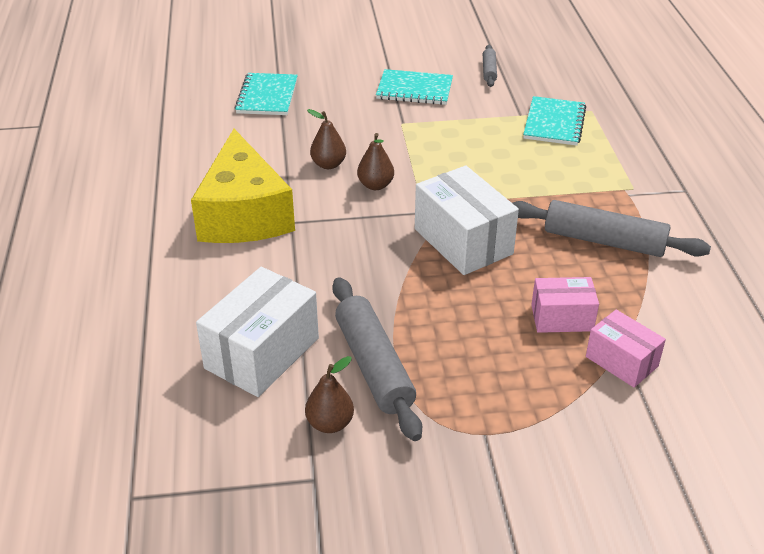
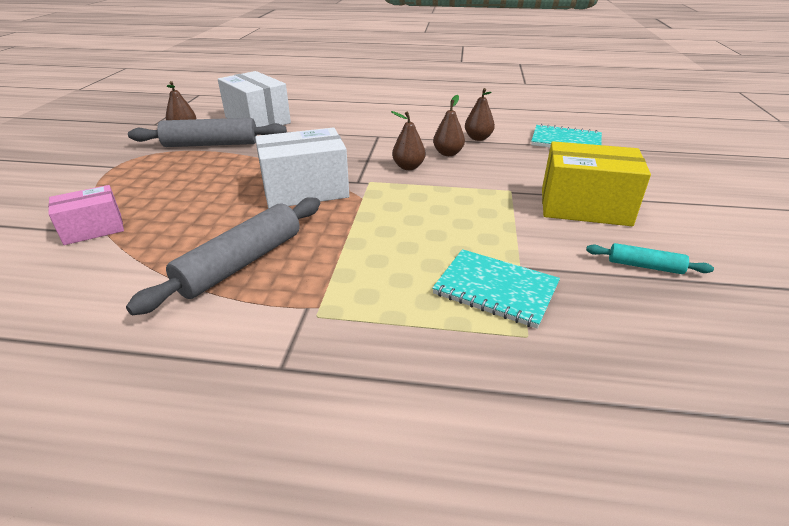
camera: 105 degrees right, 5 degrees down
yellow cheese [191,129,295,243] -> none
turquoise notebook [376,69,453,105] -> yellow box [542,141,651,226]
grey rolling pin [483,45,497,87] -> turquoise rolling pin [586,243,714,274]
pink box [531,277,599,333] -> none
none -> brown pear [465,88,495,141]

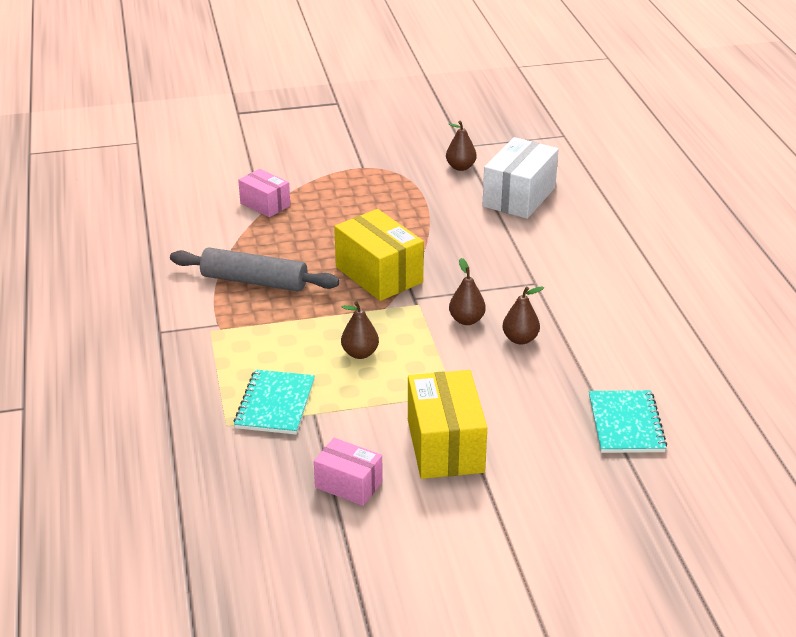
camera: 70 degrees right, 0 degrees up
grey rolling pin [128,118,287,147] -> none
white box [255,127,349,208] -> yellow box [334,209,424,301]
brown pear [465,88,495,141] -> brown pear moved to [341,301,379,359]
turquoise rolling pin [586,243,714,274] -> pink box [314,438,383,506]

